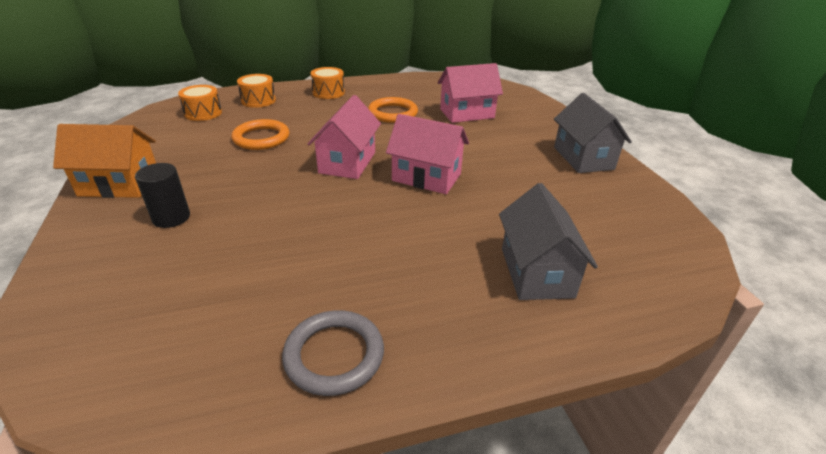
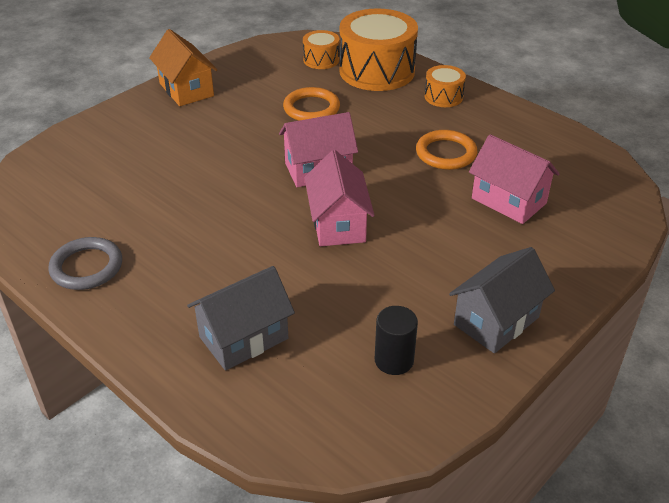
camera: 60 degrees right, 5 degrees up
black cylinder [135,163,190,228] -> black cylinder moved to [375,306,418,375]
orange drum [237,74,276,108] -> orange drum [339,8,418,91], size x2.05

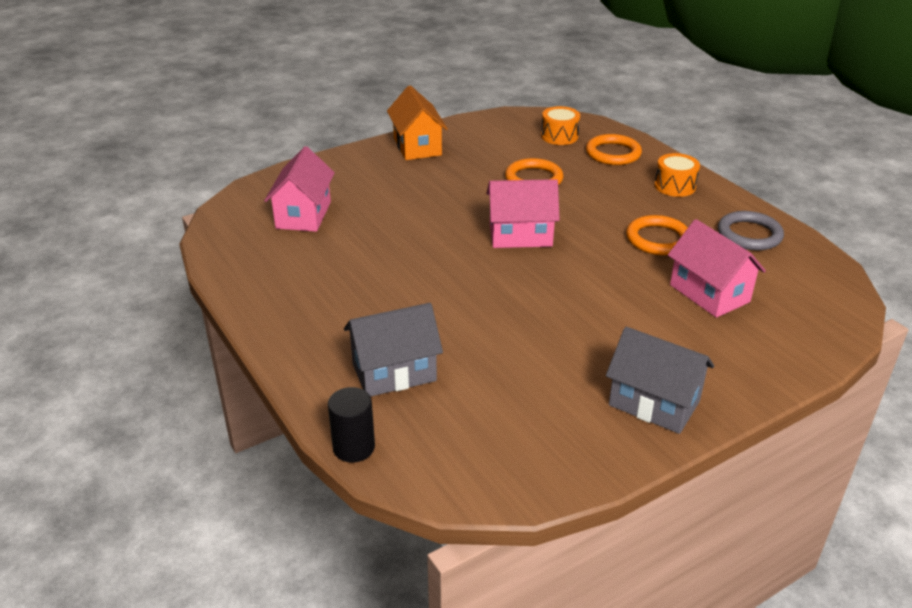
camera: 15 degrees right, 5 degrees down
grey ring [48,237,122,290] -> grey ring moved to [718,211,784,250]
pink house [304,150,375,246] -> pink house moved to [264,146,335,232]
orange drum [339,8,418,91] -> orange ring [586,134,642,165]
black cylinder [375,306,418,375] -> black cylinder moved to [328,387,375,463]
grey house [449,247,555,353] -> grey house turned 60 degrees clockwise [606,327,714,434]

